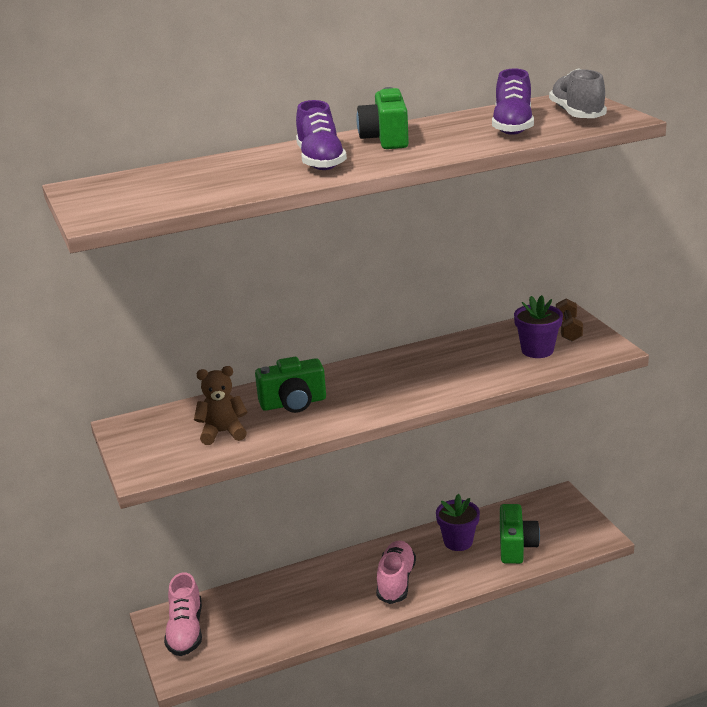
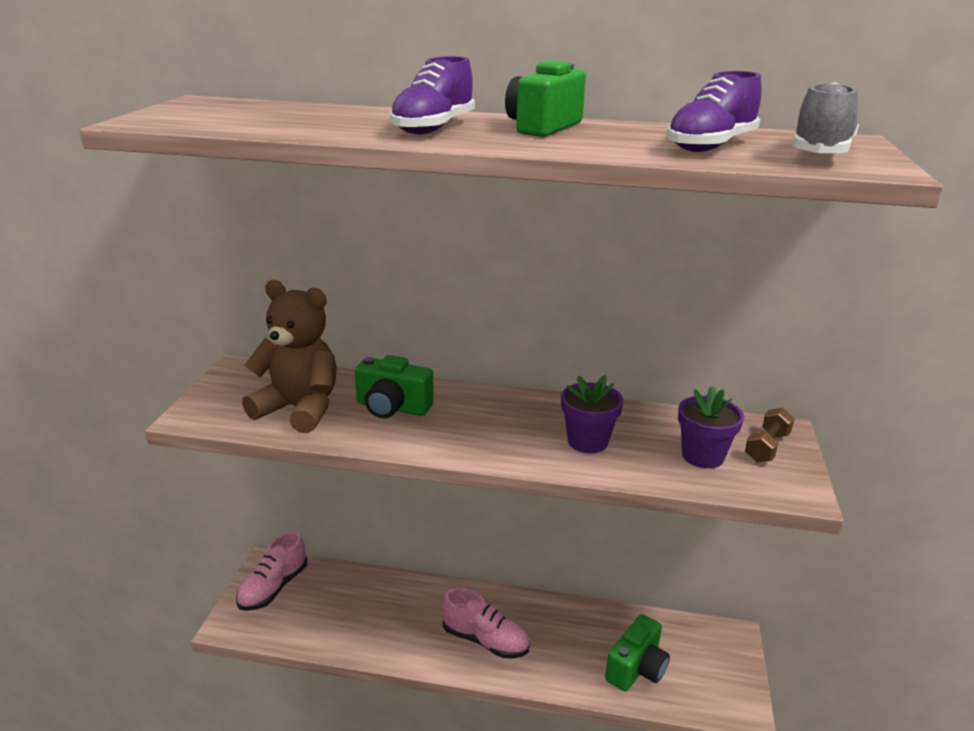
camera: 30 degrees right, 0 degrees up
brown teddy bear [194,366,247,445] -> brown teddy bear [242,280,337,433], size x1.68
pink shoe [376,541,416,604] -> pink shoe turned 75 degrees clockwise [441,588,530,658]
purple flower pot [436,494,480,551] -> purple flower pot moved to [561,375,624,453]

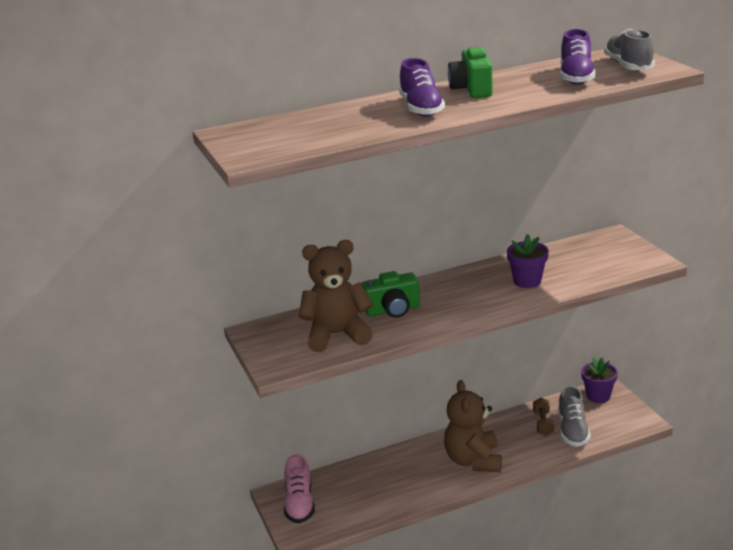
camera: 30 degrees left, 0 degrees up
pink shoe [441,588,530,658] -> brown teddy bear [444,380,502,472]
green camera [605,614,670,692] -> grey shoe [558,385,590,447]
purple flower pot [678,386,744,469] -> purple flower pot moved to [581,357,618,403]
brown dumbbell [745,408,795,463] -> brown dumbbell moved to [533,398,554,436]

